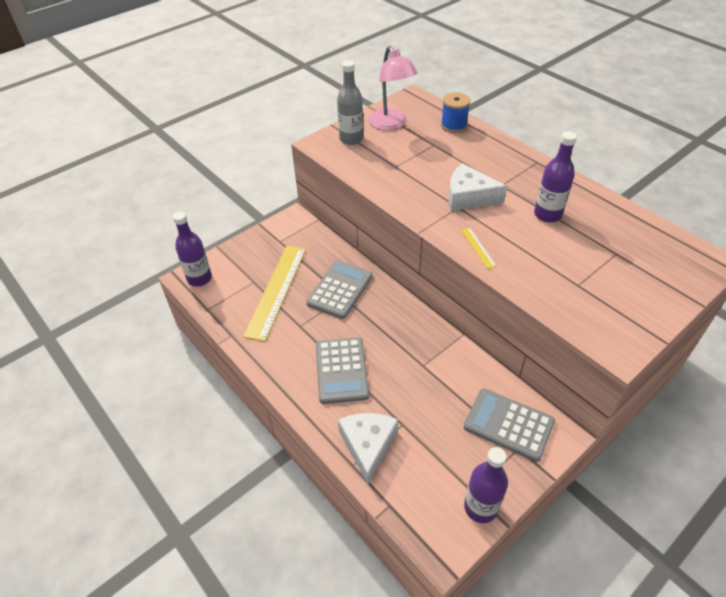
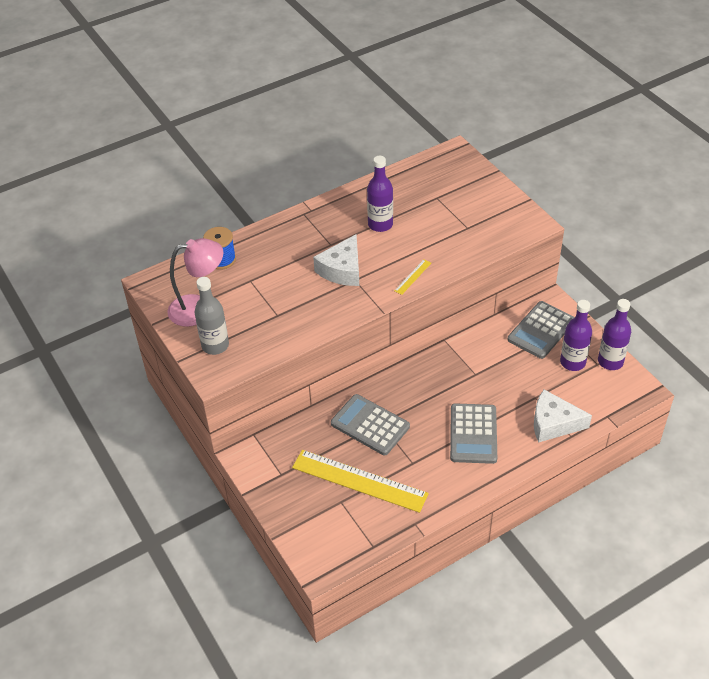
camera: 80 degrees left, 0 degrees up
purple bottle [173,212,212,286] -> purple bottle moved to [560,300,592,371]
grey calculator [316,337,369,404] -> grey calculator turned 90 degrees clockwise [450,403,497,464]
yellow ruler [461,228,496,269] -> yellow ruler turned 45 degrees counterclockwise [394,259,431,295]

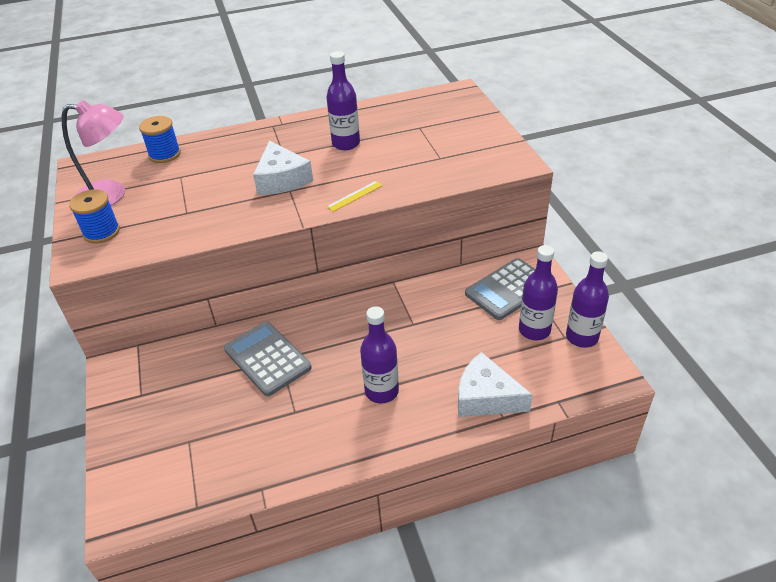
camera: 15 degrees right, 5 degrees down
grey bottle [195,277,229,355] -> blue spool [69,189,120,243]
yellow ruler [292,450,429,513] -> none
white cheese [313,234,359,286] -> white cheese turned 60 degrees counterclockwise [253,141,313,195]
grey calculator [450,403,497,464] -> purple bottle [360,306,399,403]

